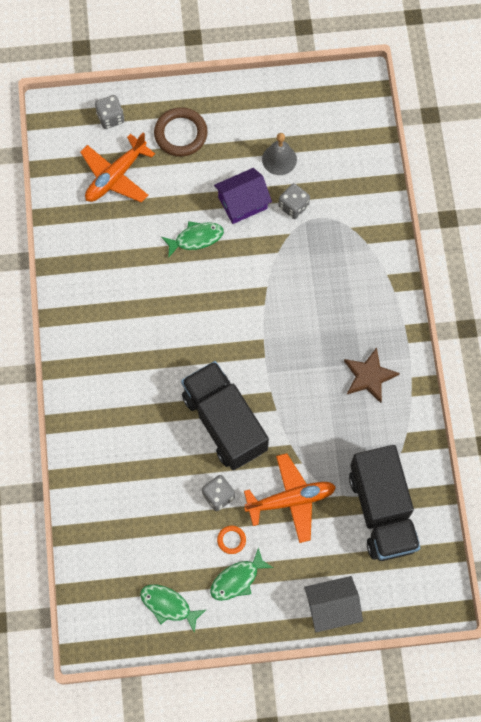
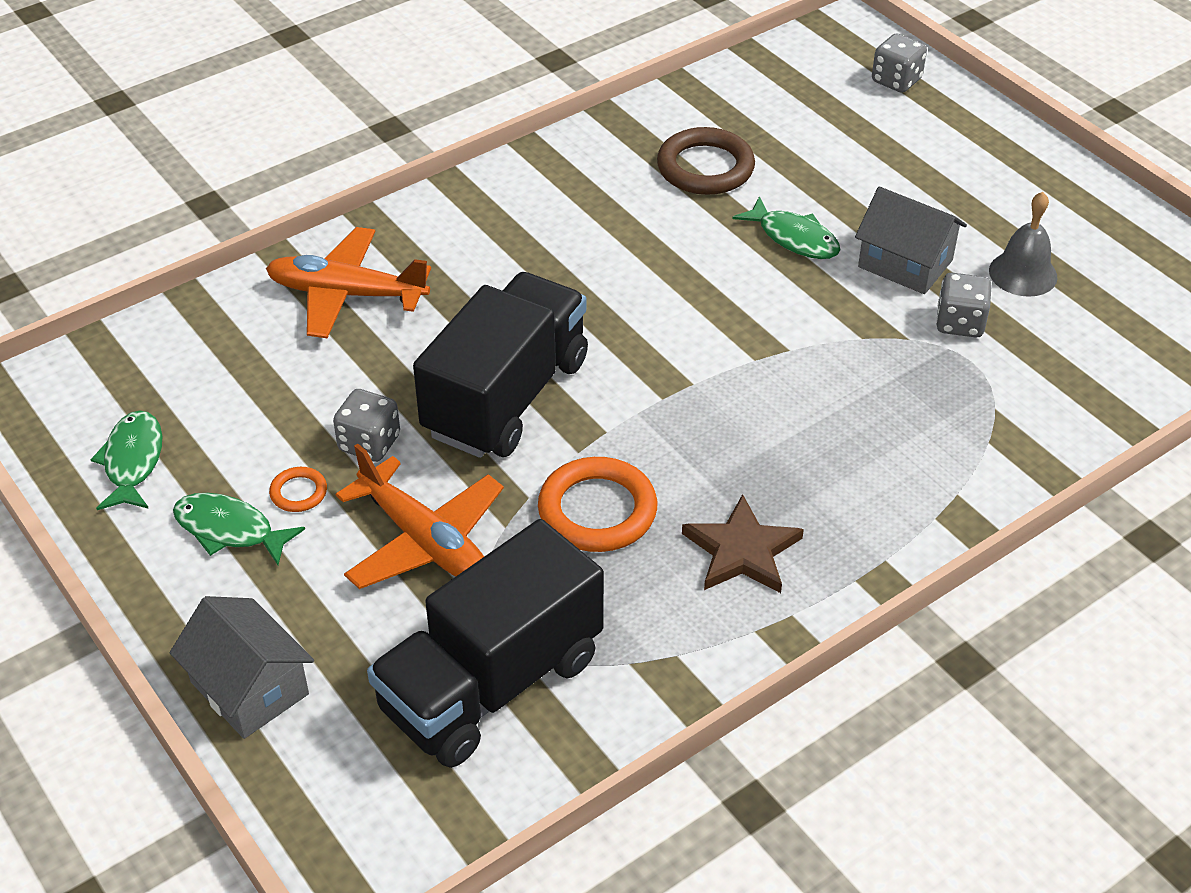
camera: 60 degrees right, 25 degrees down
orange plane [80,132,155,203] -> orange plane moved to [266,227,431,338]
brown ring [154,107,208,157] -> brown ring moved to [657,127,755,195]
purple house [214,168,272,224] -> grey house [855,187,967,294]
none -> orange ring [538,457,657,552]

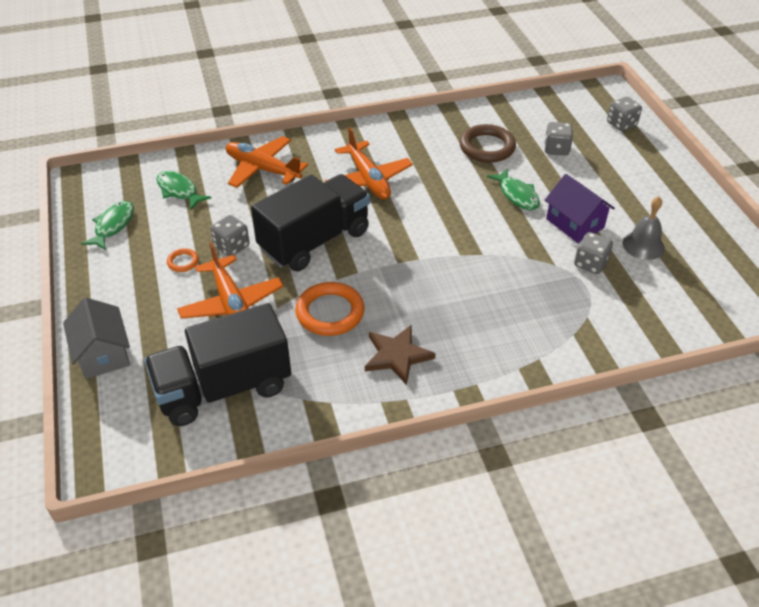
camera: 20 degrees right, 0 degrees up
green fish [173,493,305,565] -> green fish moved to [157,171,212,210]
grey house [855,187,967,294] -> purple house [545,174,615,243]
none -> orange plane [325,128,413,200]
none -> grey dice [544,122,573,156]

